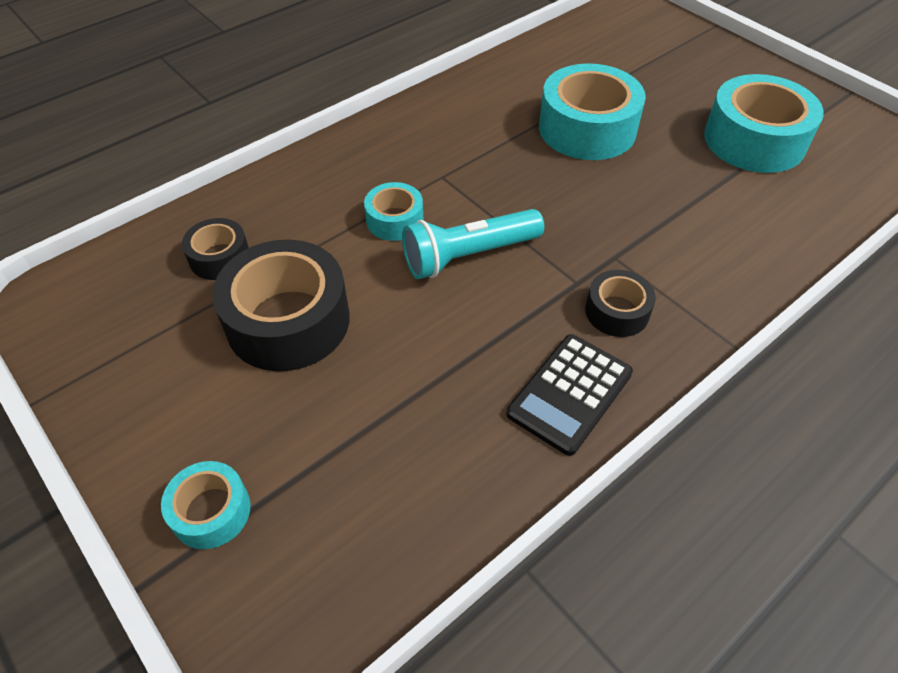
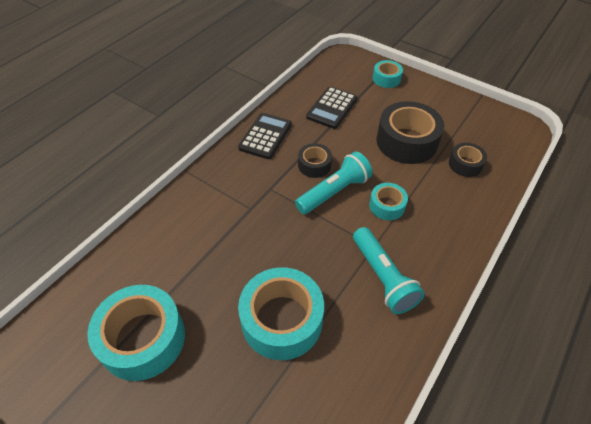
camera: 165 degrees right, 0 degrees up
black tape [585,270,656,337] -> black tape moved to [298,143,332,178]
none -> black calculator [306,87,358,129]
none -> turquoise flashlight [353,227,425,314]

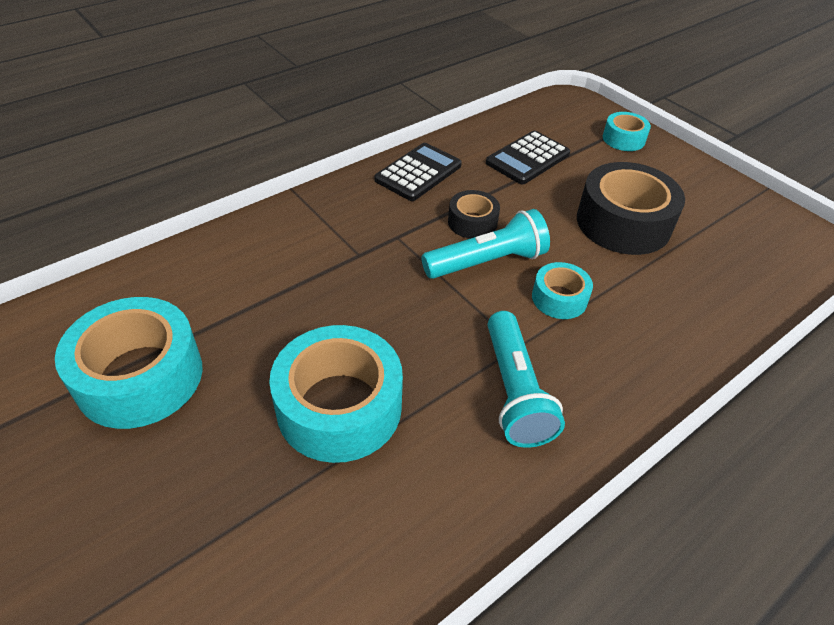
camera: 15 degrees right, 5 degrees down
black tape [449,143,487,177] -> none

